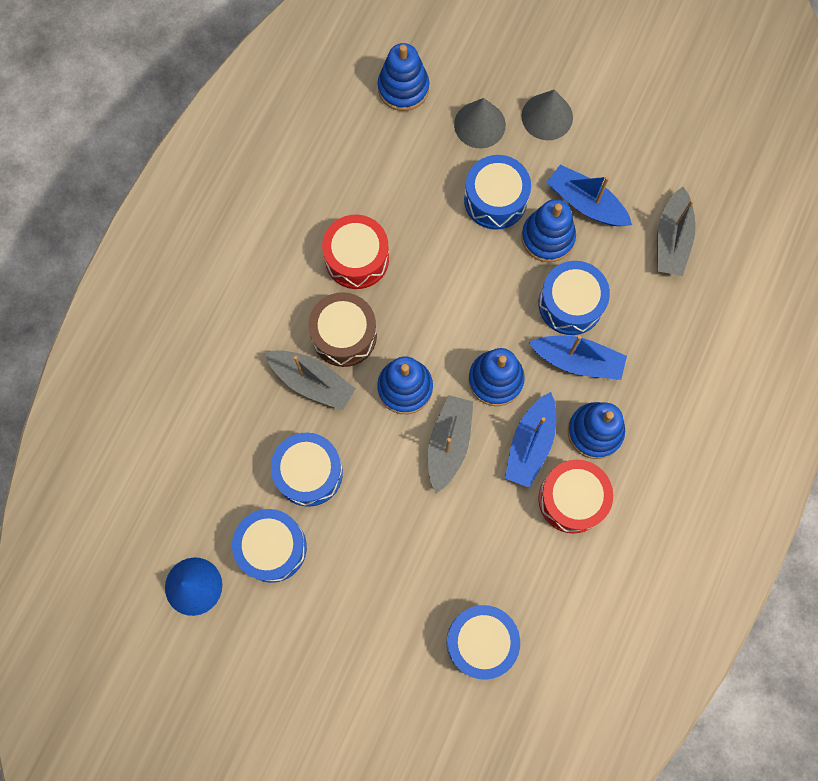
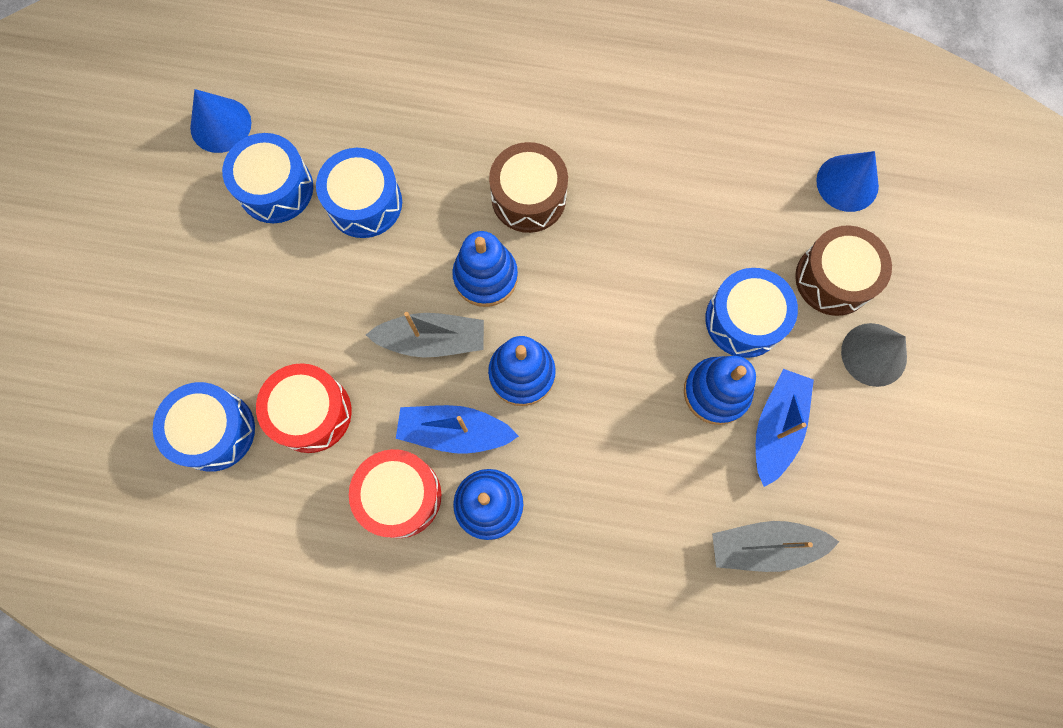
camera: 75 degrees right, 0 degrees up
grey boat [265,350,356,411] -> none
red drum [322,215,389,289] -> red drum moved to [256,363,352,453]
blue stacking toy [377,43,429,111] -> blue cone [816,151,879,212]
grey cone [454,98,506,148] -> brown drum [795,226,892,316]
blue boat [529,335,627,380] -> none
blue drum [538,261,610,335] -> none

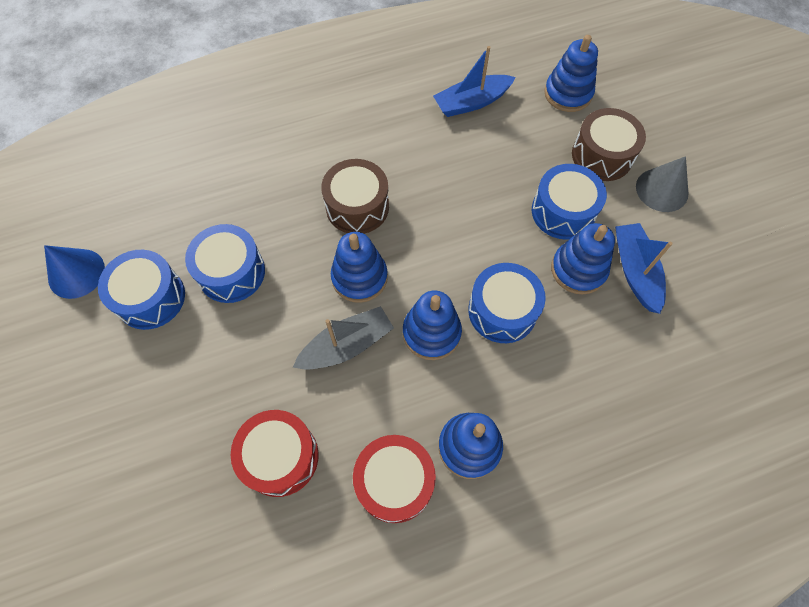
camera: 30 degrees left, 10 degrees down
blue drum [153,382,255,472] -> blue drum moved to [468,263,546,343]
blue boat [396,405,519,453] -> blue boat moved to [433,46,516,117]
grey boat [712,521,839,572] -> none
blue cone [816,151,879,212] -> blue stacking toy [544,35,598,112]

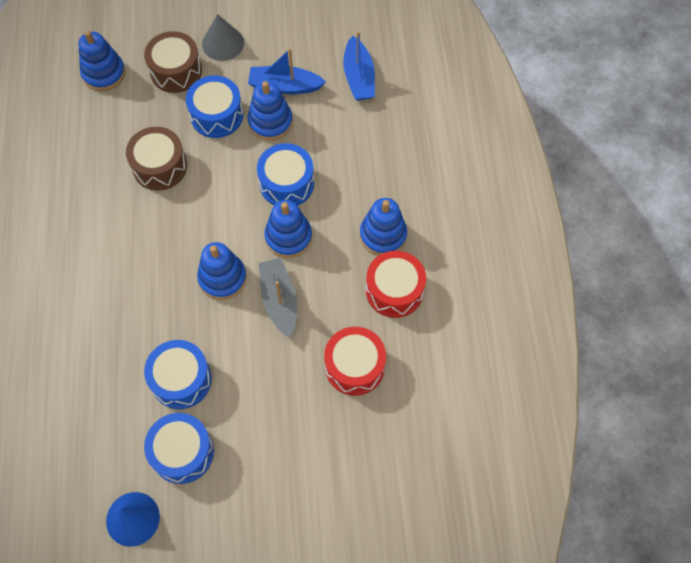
camera: 75 degrees left, 0 degrees up
brown drum [321,159,389,234] -> brown drum moved to [126,127,187,191]
blue boat [433,46,516,117] -> blue boat moved to [343,31,375,100]

